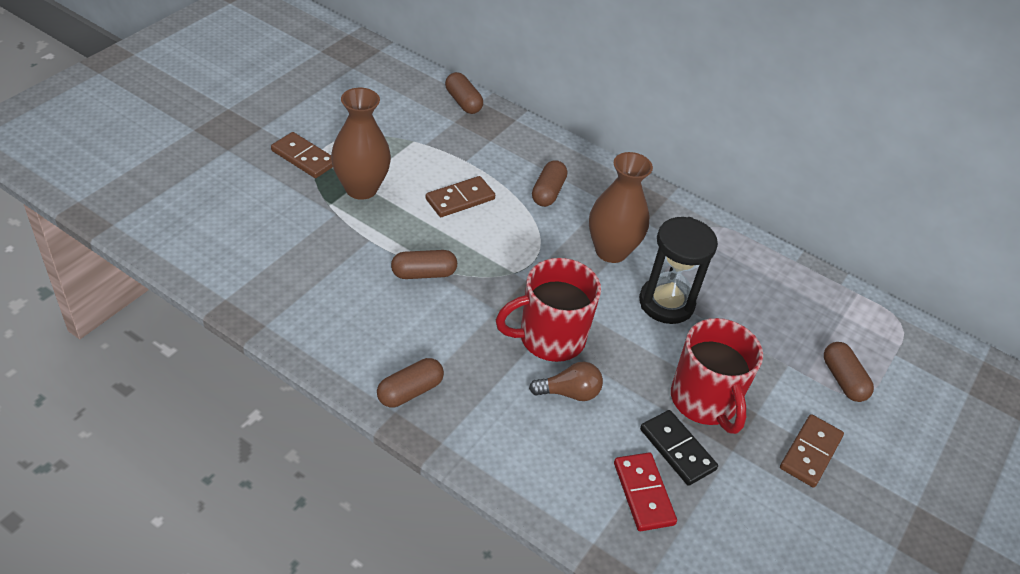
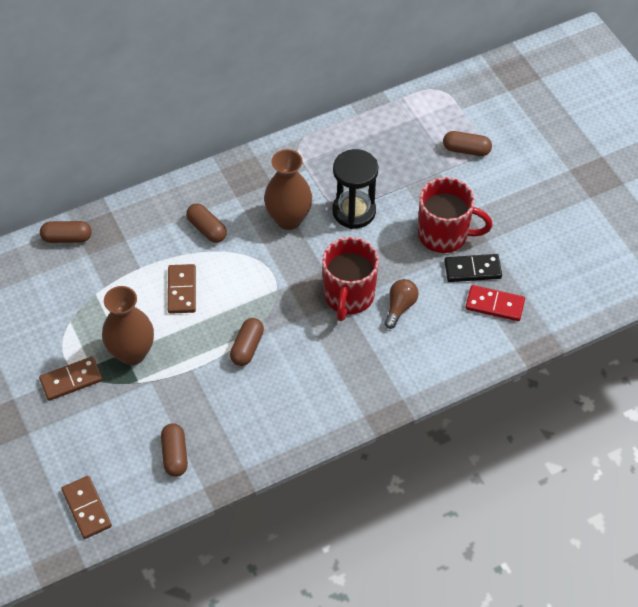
camera: 55 degrees left, 10 degrees up
brown capsule [377,358,444,407] -> brown capsule moved to [161,423,188,477]
brown domino [780,414,844,488] -> brown domino moved to [61,476,112,539]

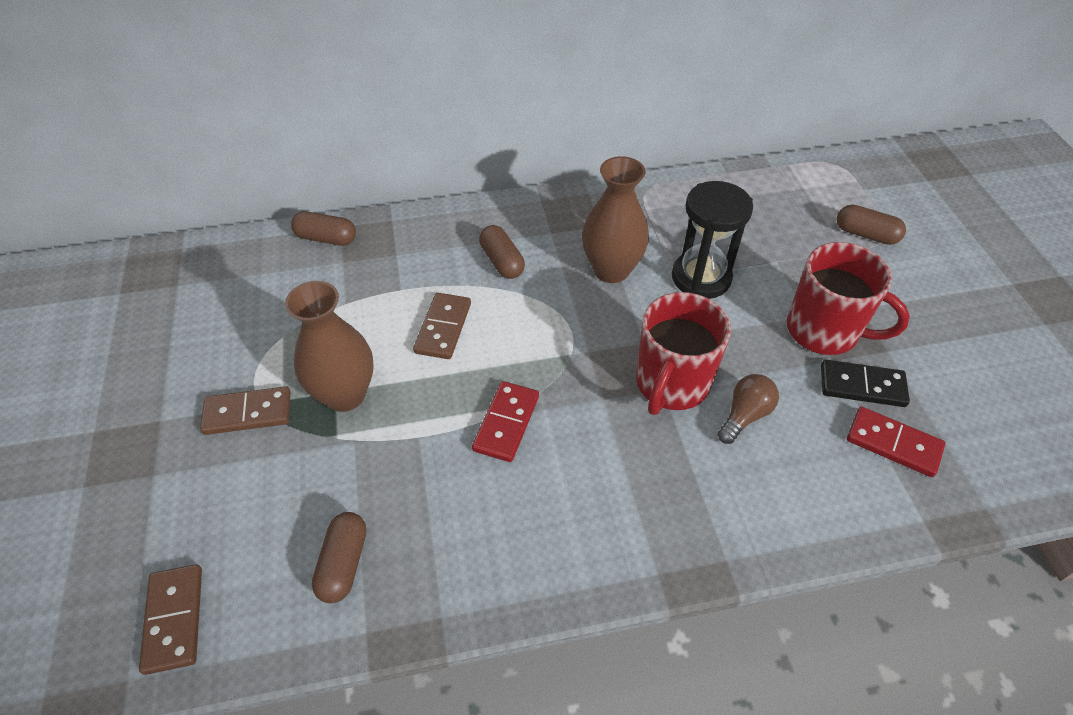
camera: 15 degrees right, 5 degrees down
brown capsule [230,318,264,366] -> red domino [472,381,539,462]

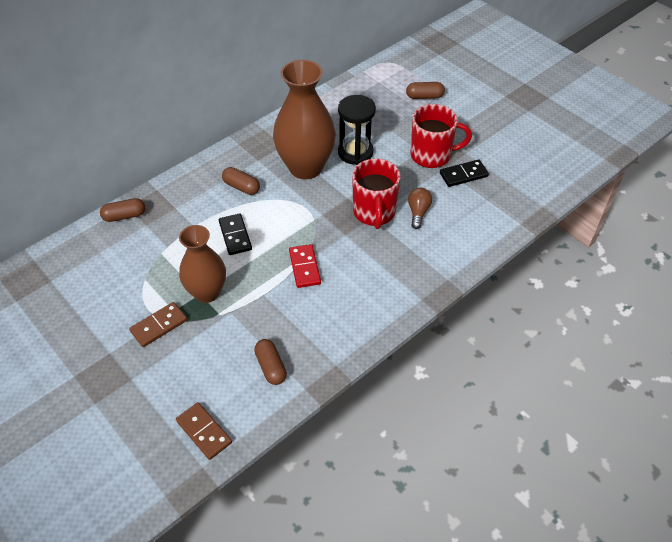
camera: 30 degrees left, 0 degrees up
brown domino [413,293,471,359] -> black domino [219,213,252,255]
brown vase [582,156,649,283] -> brown vase [273,59,336,179], size x1.53
red domino [847,407,946,477] -> none

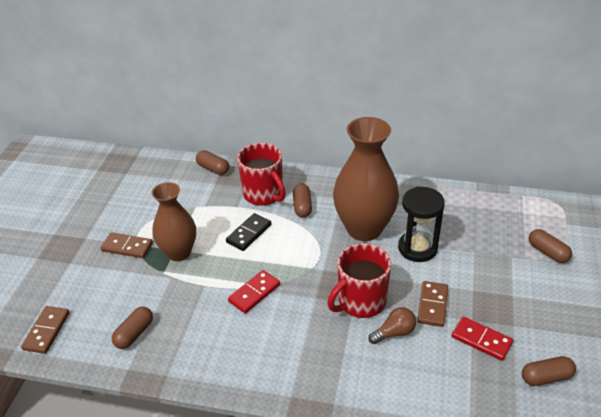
camera: 55 degrees right, 10 degrees down
red mug [410,104,472,168] -> red mug moved to [237,143,286,206]
black domino [440,159,489,187] -> red domino [452,316,513,361]
none -> brown domino [417,281,448,327]
none -> brown capsule [522,356,576,386]

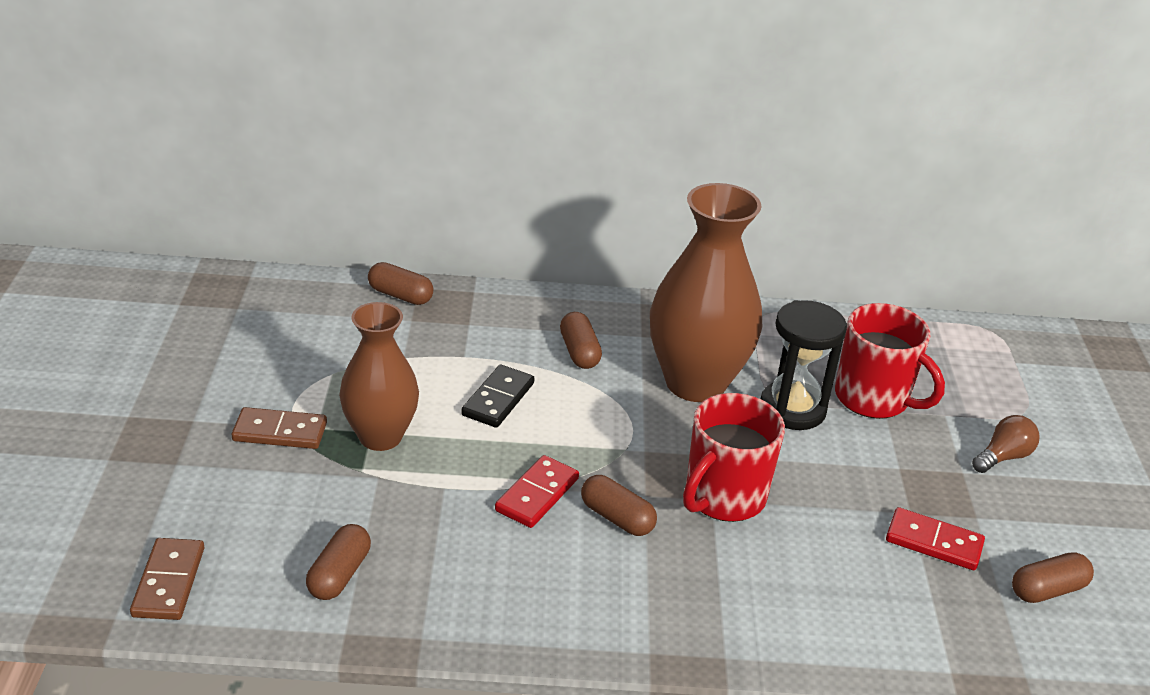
camera: 15 degrees left, 5 degrees down
red mug [237,143,286,206] -> red mug moved to [835,303,945,419]
brown light bulb [368,307,416,344] -> brown light bulb moved to [972,415,1040,473]
brown domino [417,281,448,327] -> none
brown capsule [529,229,572,263] -> brown capsule moved to [581,475,657,536]

